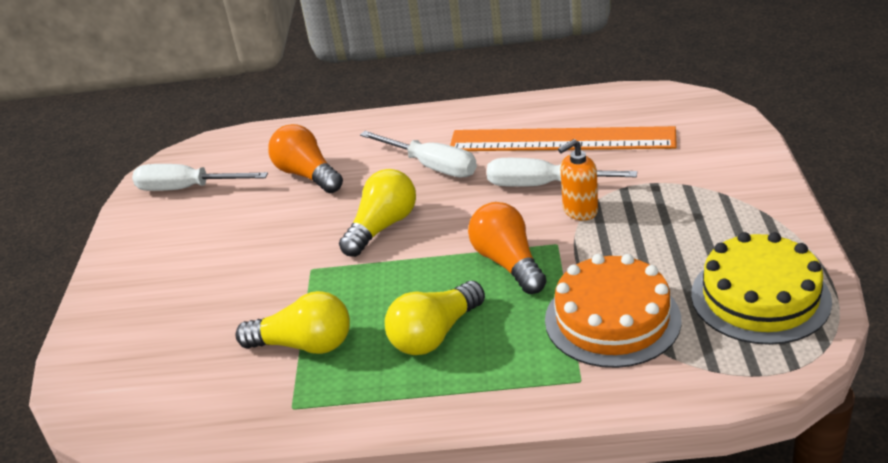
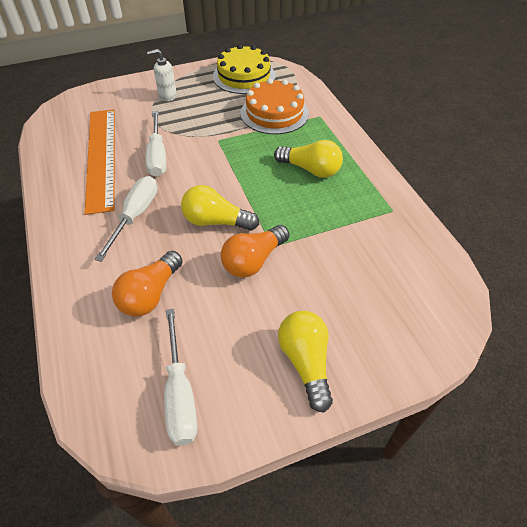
camera: 115 degrees left, 15 degrees up
yellow light bulb [236,291,350,354] -> yellow light bulb moved to [278,311,333,413]
orange light bulb [468,202,547,294] -> orange light bulb moved to [221,225,290,278]
orange soap dispenser [558,139,598,220] -> none
none -> white soap dispenser [147,49,177,101]

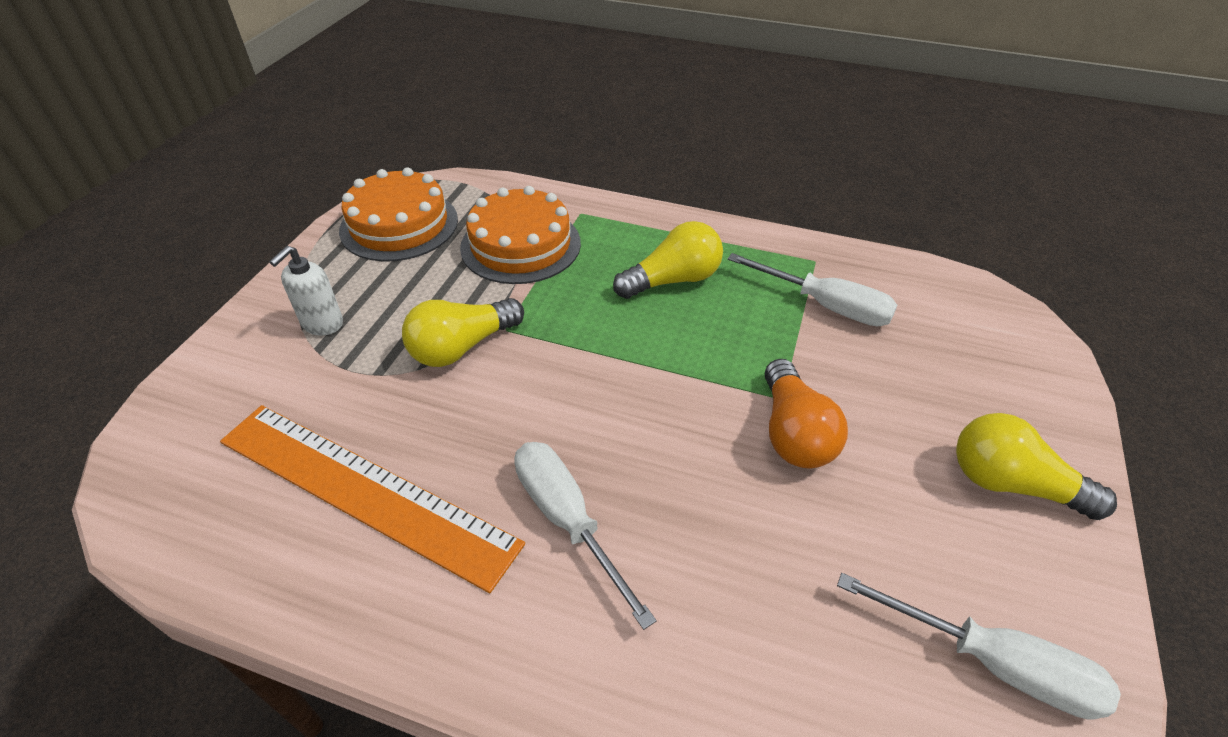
camera: 50 degrees left, 5 degrees down
orange light bulb [112,251,183,317] -> none
white screwdriver [145,111,166,177] -> white screwdriver moved to [728,253,897,326]
yellow light bulb [181,185,259,231] -> yellow light bulb moved to [402,298,524,367]
yellow cake [213,44,275,94] -> orange cake [339,167,458,261]

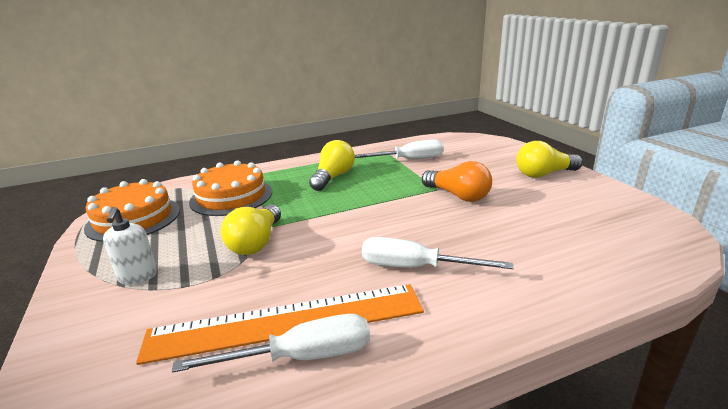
camera: 40 degrees left, 20 degrees down
white screwdriver [837,573,1121,720] -> white screwdriver moved to [172,314,370,373]

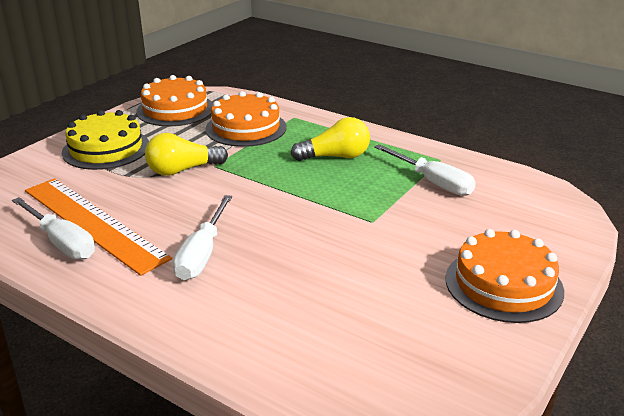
camera: 55 degrees right, 5 degrees up
white soap dispenser [103,207,157,285] -> yellow cake [62,110,149,170]
white screwdriver [362,237,514,269] -> white screwdriver turned 150 degrees counterclockwise [173,195,232,280]
orange light bulb [422,161,492,202] -> none
yellow light bulb [516,141,583,178] -> orange cake [445,229,564,323]

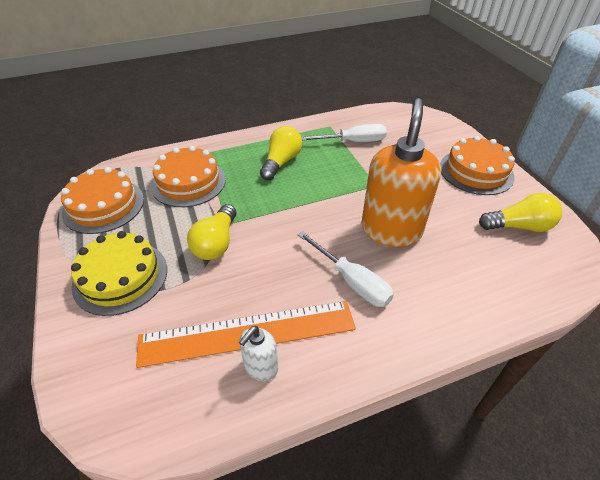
camera: 55 degrees left, 15 degrees up
white screwdriver [12,197,95,259] -> white soap dispenser [239,326,278,381]
none -> orange soap dispenser [362,98,441,247]
none -> yellow light bulb [479,193,562,232]

